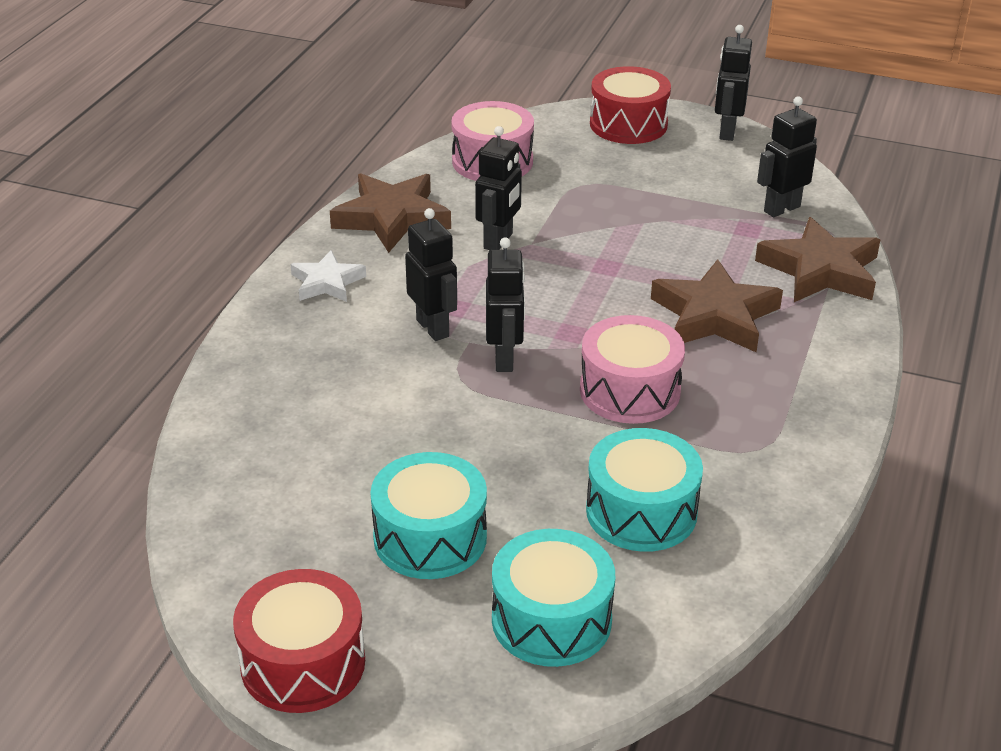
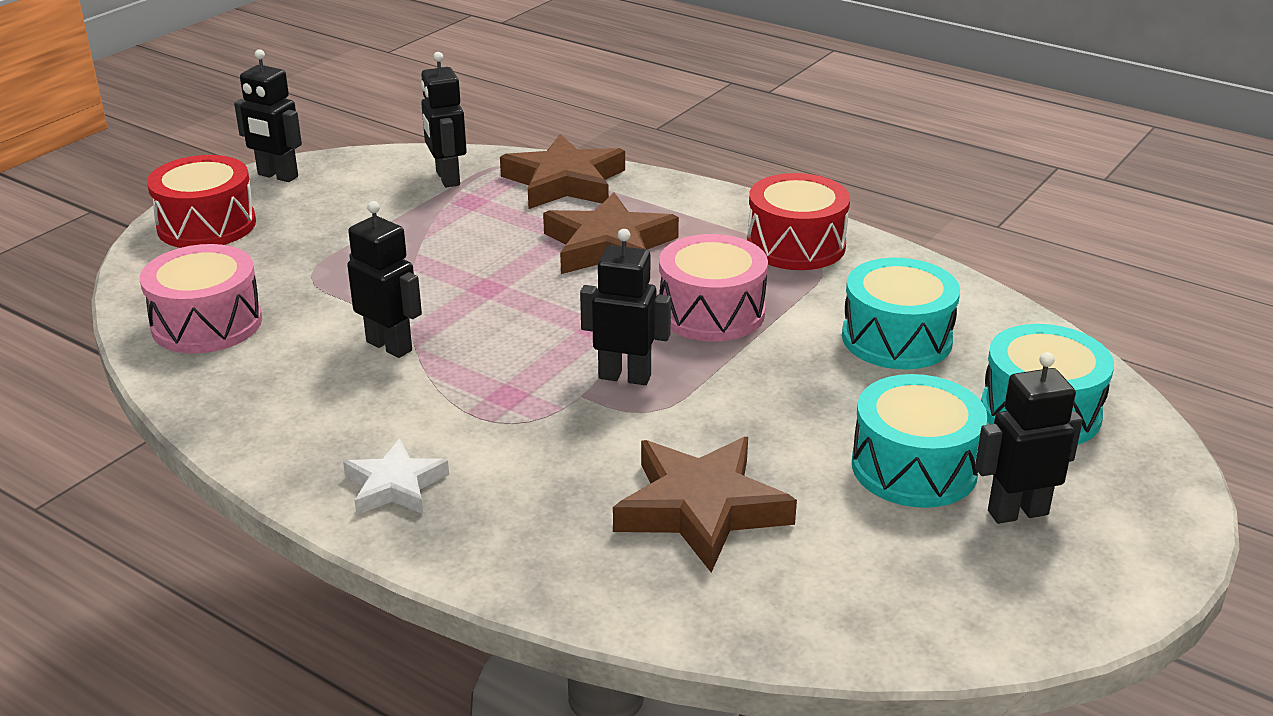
camera: 75 degrees left, 5 degrees down
red drum [233,569,365,713] -> red drum moved to [747,173,850,270]
brown star [330,173,451,253] -> brown star moved to [613,437,797,573]
black robot [405,208,457,341] -> black robot moved to [975,352,1083,524]

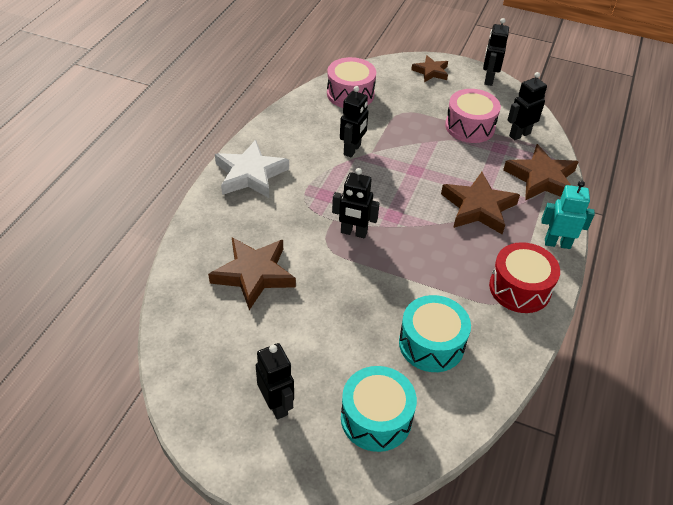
camera: 75 degrees right, 15 degrees up
red drum [147,155,256,248] -> brown star [411,55,448,82]
white star [343,439,449,515] -> white star [215,140,289,198], size x1.68
black robot [580,229,671,385] -> black robot turned 105 degrees clockwise [332,168,380,238]
pink drum [659,234,768,342] -> pink drum moved to [445,89,501,143]
turquoise drum [852,374,988,508] -> none
none -> turquoise robot [542,180,595,249]

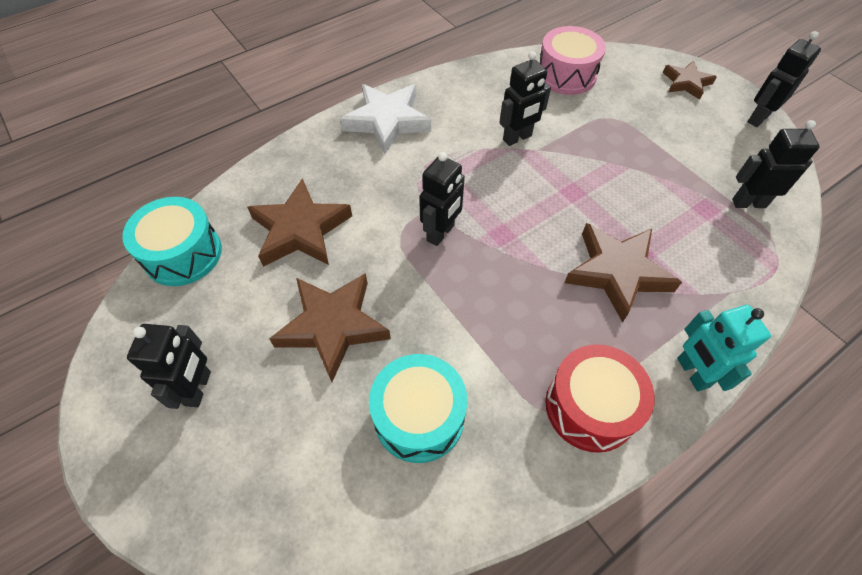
camera: 35 degrees right, 10 degrees up
black robot [332,168,380,238] -> black robot turned 105 degrees counterclockwise [419,152,465,246]
turquoise drum [341,366,417,452] -> turquoise drum moved to [122,197,222,286]
pink drum [445,89,501,143] -> none
brown star [503,144,578,200] -> brown star moved to [269,273,391,382]
turquoise robot [542,180,595,249] -> turquoise robot turned 150 degrees counterclockwise [677,305,771,391]

